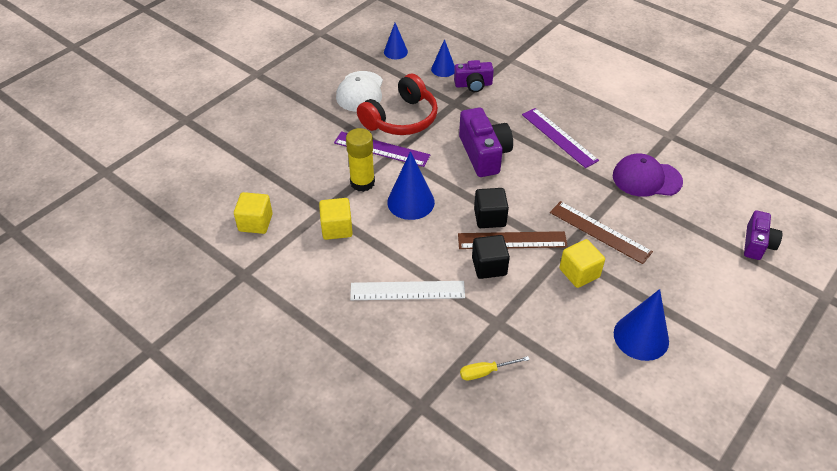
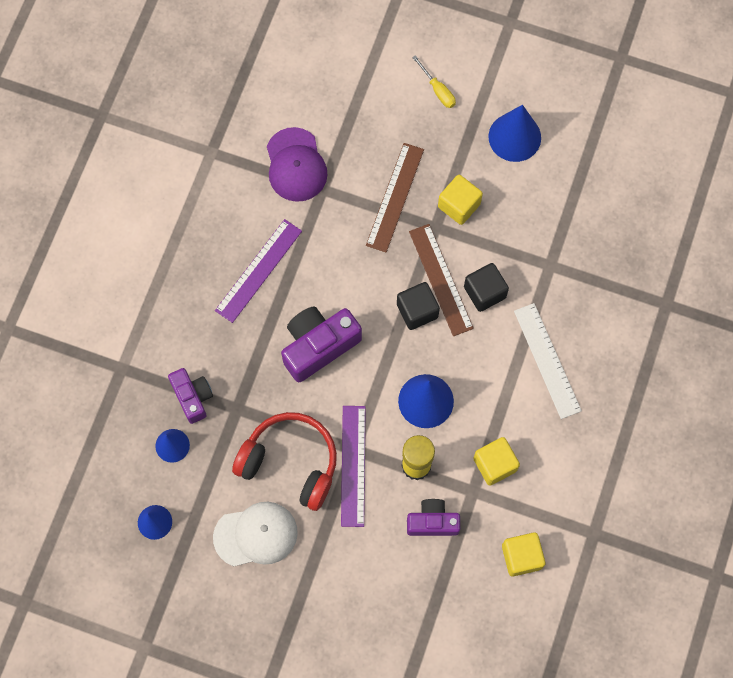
camera: 110 degrees left, 25 degrees up
yellow screwdriver [460,356,530,381] -> yellow screwdriver moved to [412,55,456,108]
purple camera [744,210,782,260] -> purple camera moved to [407,499,460,536]

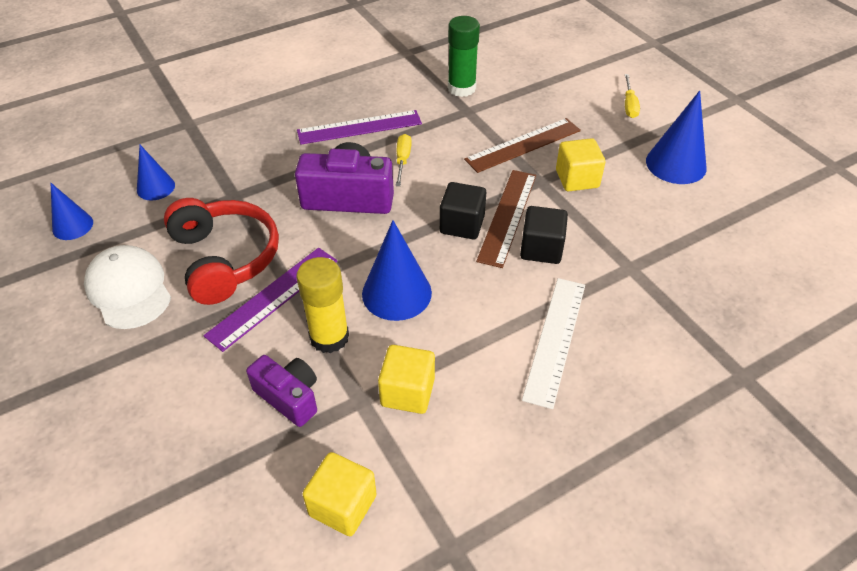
camera: 40 degrees right, 25 degrees down
purple camera [168,368,213,424] -> none
white cap [213,502,298,566] -> white cap turned 150 degrees counterclockwise [84,245,171,329]
purple cap [267,127,327,202] -> green glue stick [448,16,480,97]
none -> yellow screwdriver [396,134,412,186]

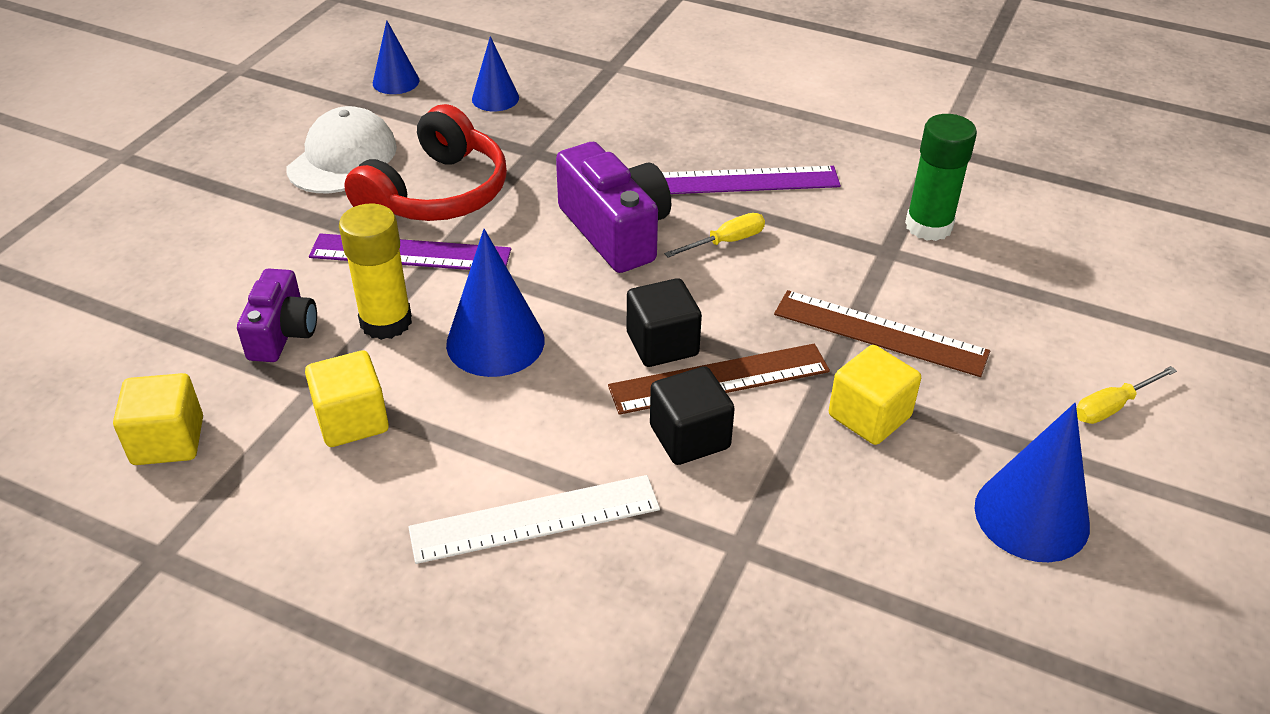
camera: 55 degrees right, 5 degrees down
purple ruler [297,110,422,145] -> purple ruler turned 45 degrees counterclockwise [662,166,841,194]

